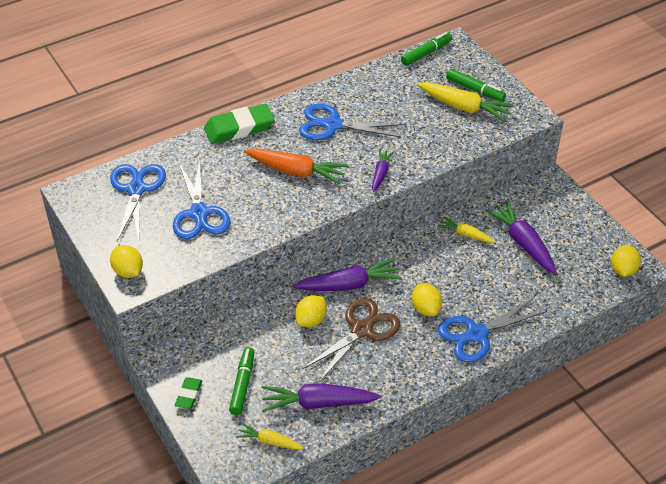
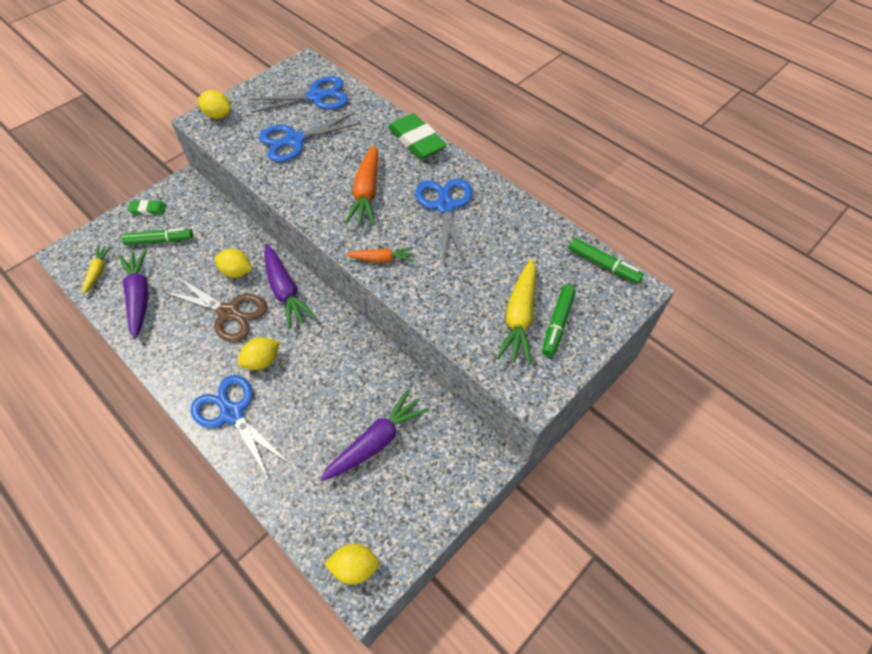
camera: 75 degrees right, 10 degrees up
yellow lemon [110,245,143,278] -> yellow lemon turned 75 degrees clockwise [198,90,231,119]
purple carrot [372,149,394,192] -> orange carrot [346,247,413,263]
yellow carrot [438,216,495,243] -> none

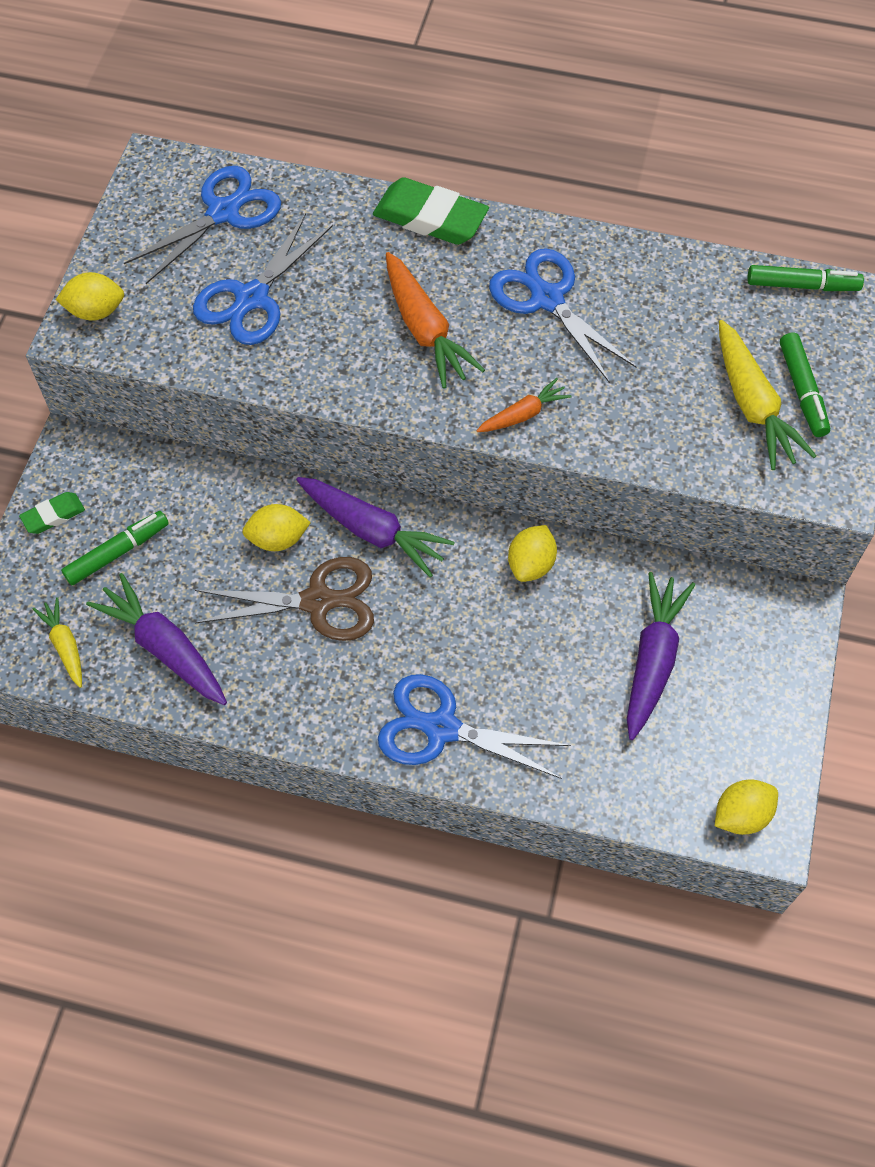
camera: 30 degrees left, 5 degrees up
yellow lemon [238,337,280,370] -> yellow lemon moved to [508,525,557,582]

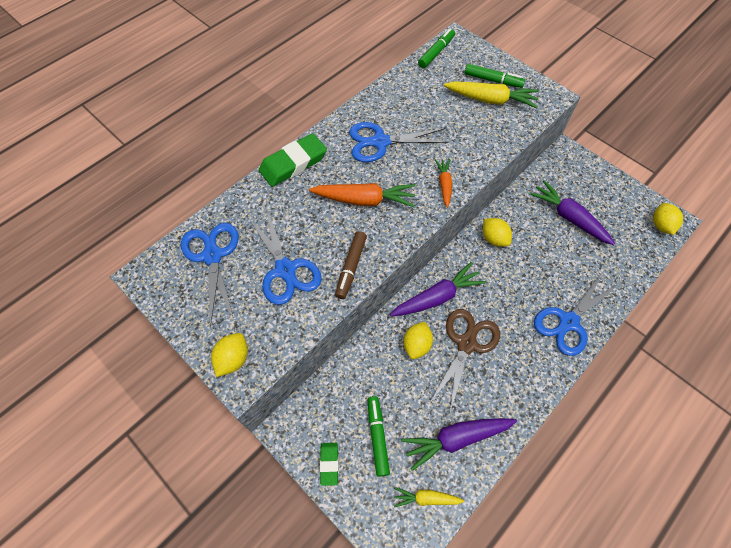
camera: 60 degrees left, 0 degrees up
none -> brown marker [335,231,367,299]

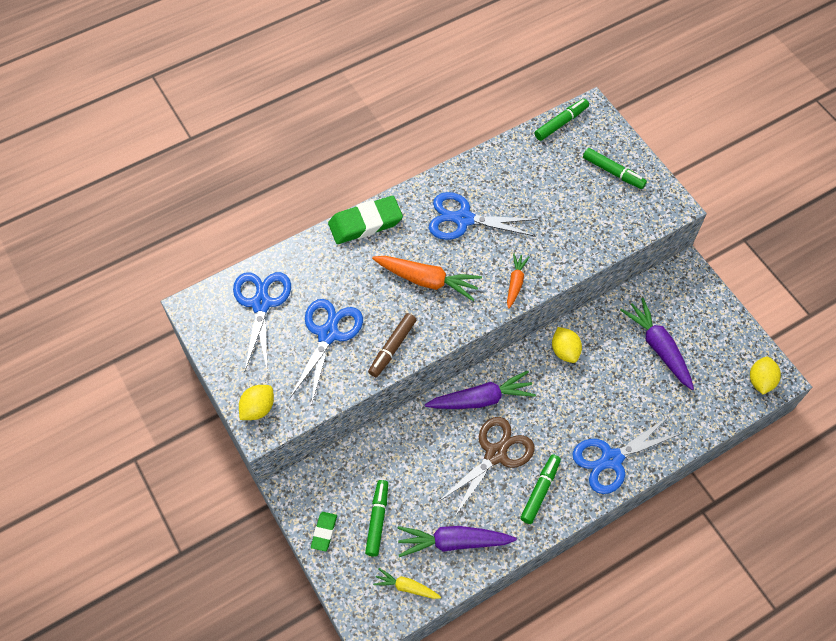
camera: 15 degrees right, 0 degrees up
blue scissors [247,208,322,305] -> blue scissors turned 150 degrees counterclockwise [290,299,363,403]
yellow lemon [403,321,433,359] -> none
yellow carrot [444,81,539,108] -> none
none -> green marker [520,454,561,524]

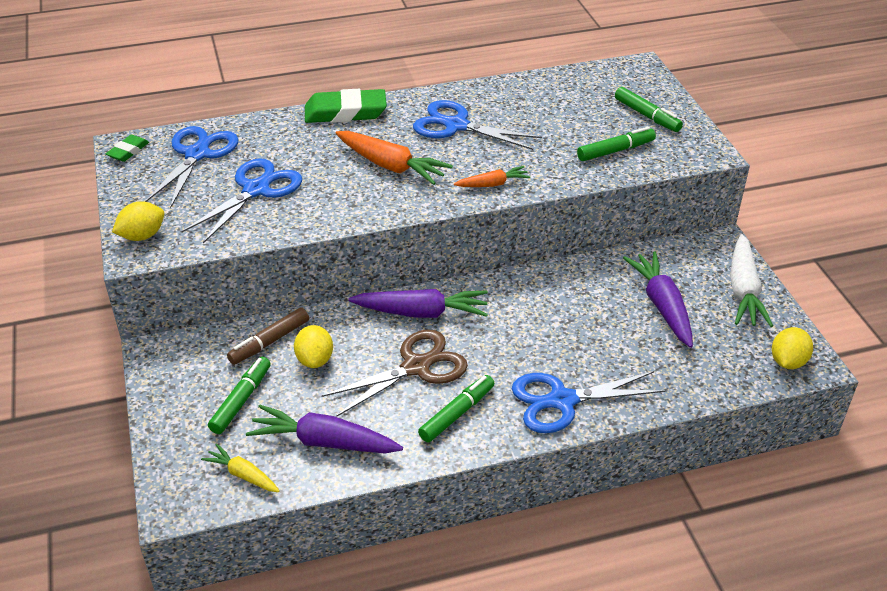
camera: 15 degrees right, 20 degrees down
green eraser [311,512,337,551] -> green eraser moved to [106,135,149,162]
brown marker [368,313,416,377] -> brown marker moved to [227,307,309,365]
orange carrot [507,253,529,309] -> orange carrot turned 45 degrees clockwise [454,166,530,187]
green marker [535,99,589,141] -> green marker moved to [577,127,656,161]
yellow lemon [552,327,582,363] -> yellow lemon moved to [294,325,333,368]
none -> white carrot [730,234,773,327]

